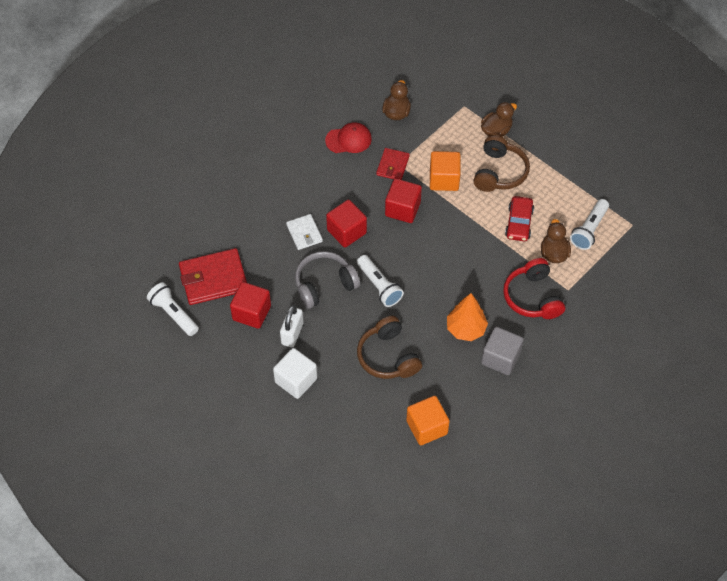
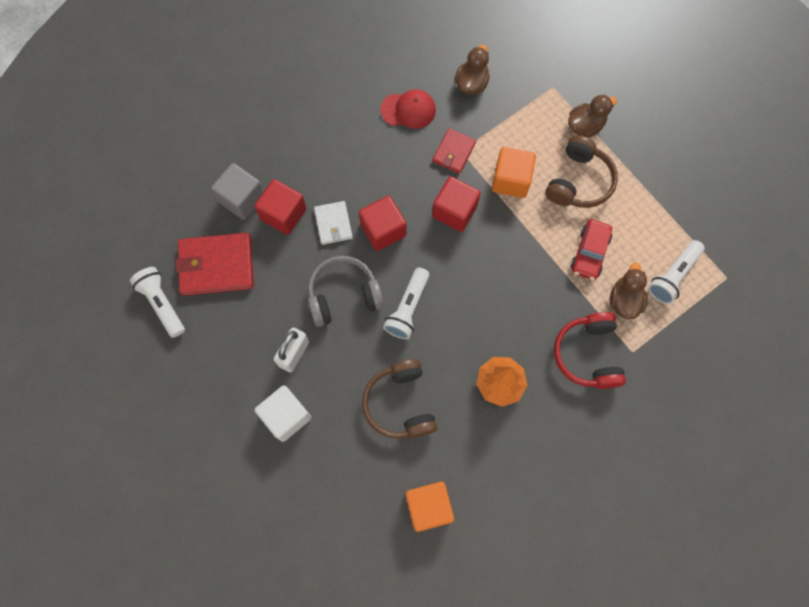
camera: 10 degrees right, 15 degrees up
red cube [230,282,271,329] -> red cube moved to [254,179,307,235]
white flashlight [357,255,404,307] -> white flashlight turned 45 degrees clockwise [383,268,430,339]
grey cube [481,327,524,375] -> grey cube moved to [211,163,264,220]

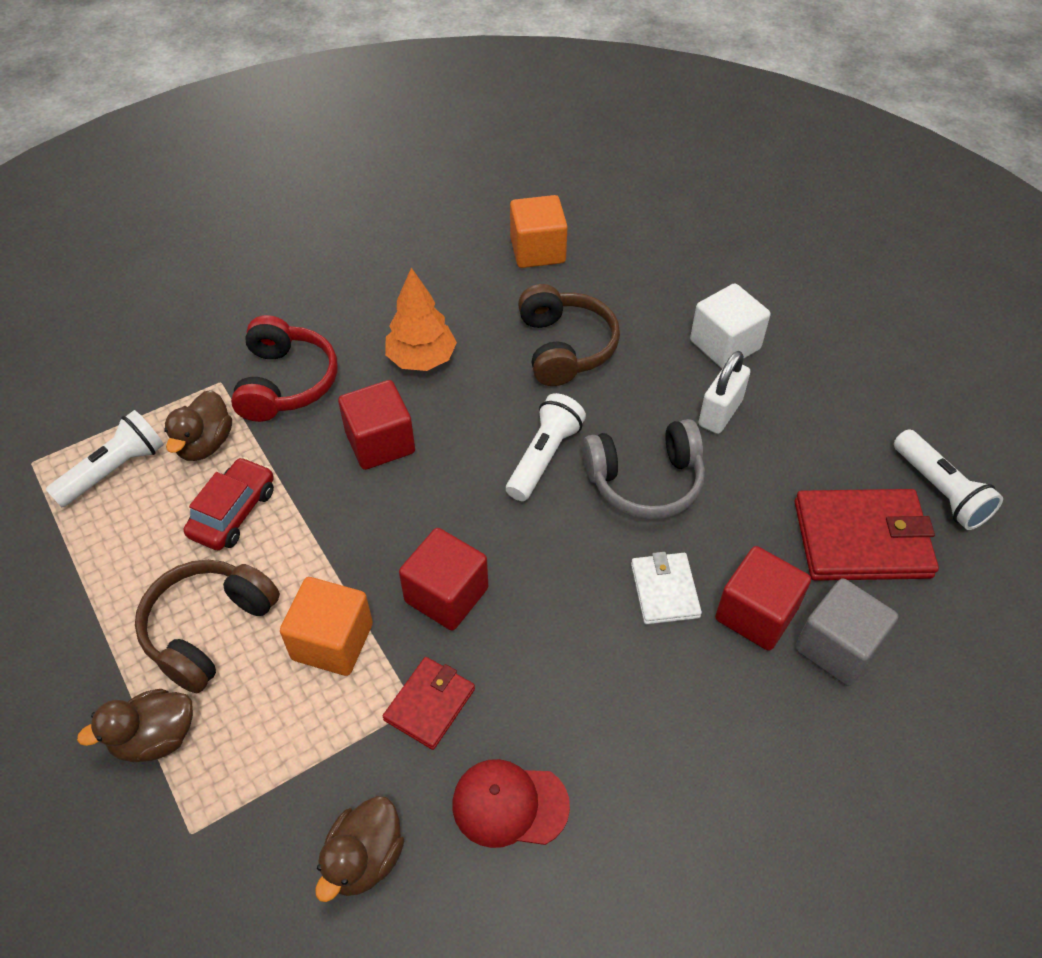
camera: 175 degrees left, 20 degrees down
red cube [359,196,406,251] -> red cube moved to [338,380,415,470]

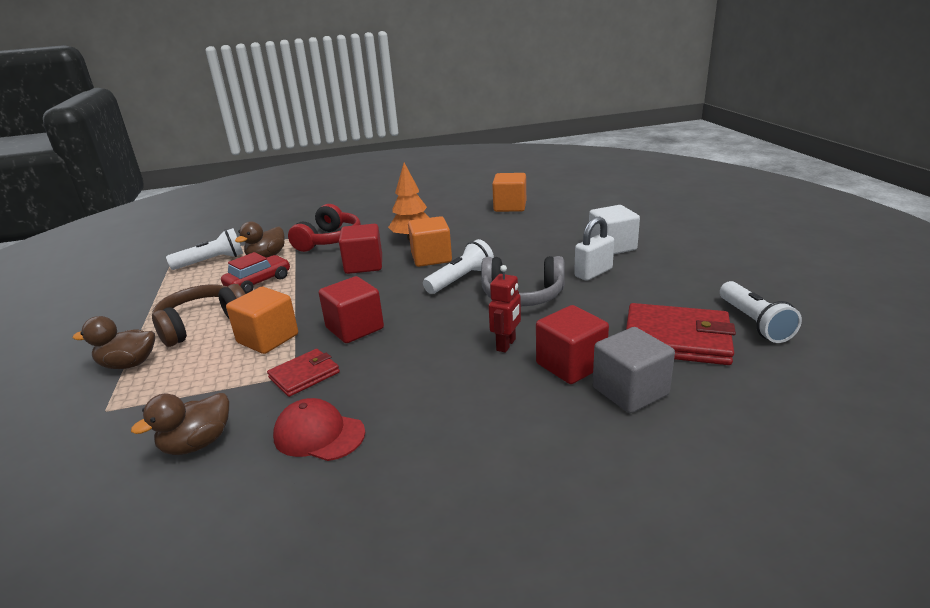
camera: 20 degrees right, 25 degrees down
brown headphones [518,284,620,386] -> none
white wallet [631,552,702,624] -> red robot [489,265,521,353]
none -> orange cube [408,216,452,267]

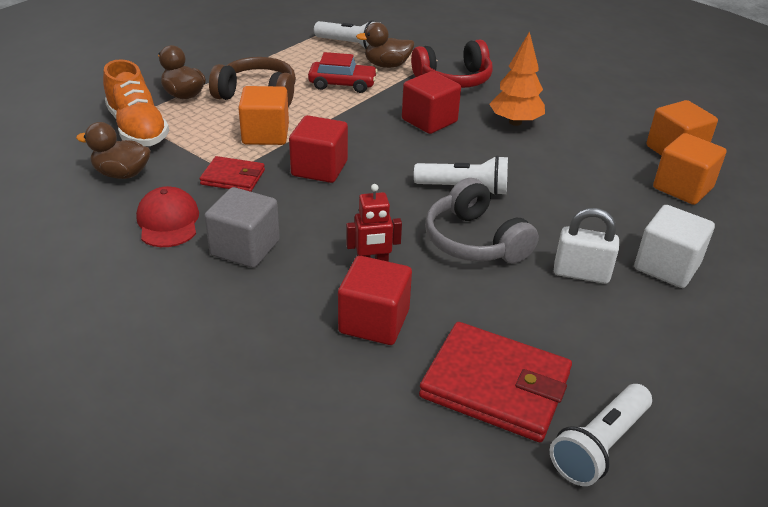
camera: 50 degrees right, 10 degrees up
orange cube [408,216,452,267] -> orange cube moved to [653,133,726,205]
grey cube [593,327,675,413] -> grey cube moved to [204,187,280,268]
red wallet [626,303,736,365] -> red wallet turned 45 degrees counterclockwise [419,322,572,442]
none -> orange shoe [103,59,169,146]

